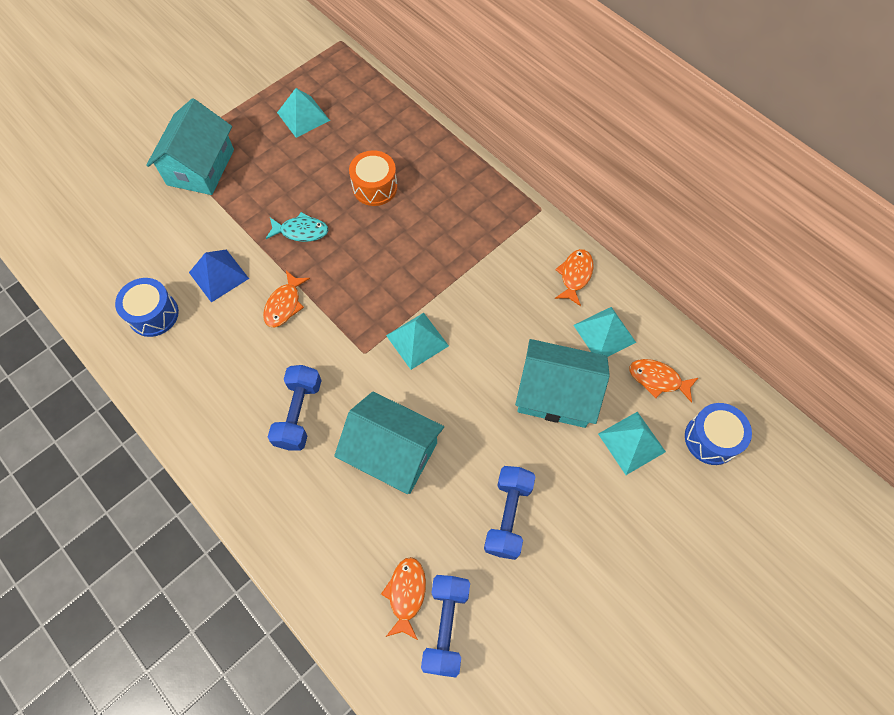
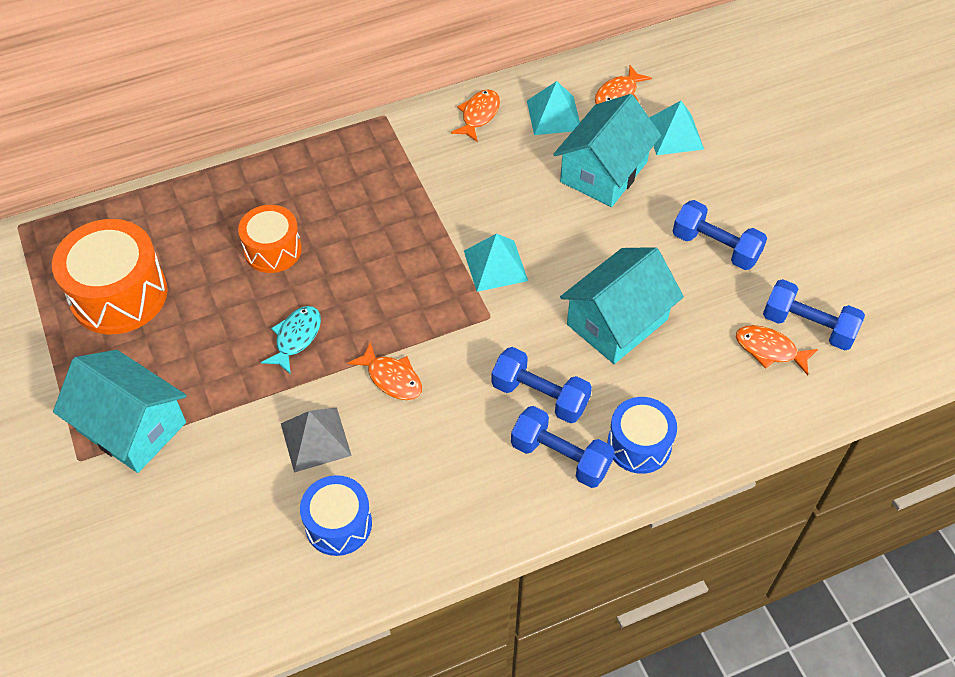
camera: 70 degrees left, 10 degrees down
blue pyramid [189,249,249,303] -> grey pyramid [281,407,352,473]
turquoise pyramid [277,88,330,138] -> orange drum [52,219,168,334]
orange fish [555,249,594,306] -> orange fish turned 75 degrees clockwise [451,89,500,142]
blue drum [685,403,752,465] -> blue drum moved to [607,397,677,474]
none -> blue dumbbell [511,406,615,488]

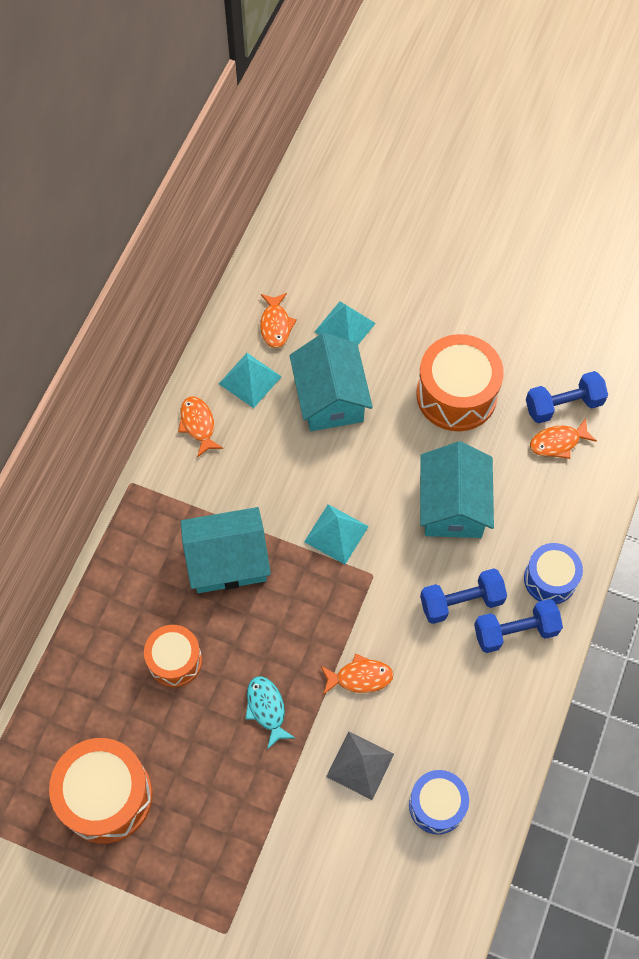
camera: 45 degrees left, 10 degrees up
turquoise house [53,350,187,473] -> turquoise house moved to [181,507,271,593]
blue dumbbell [672,200,767,270] -> orange drum [416,334,504,431]

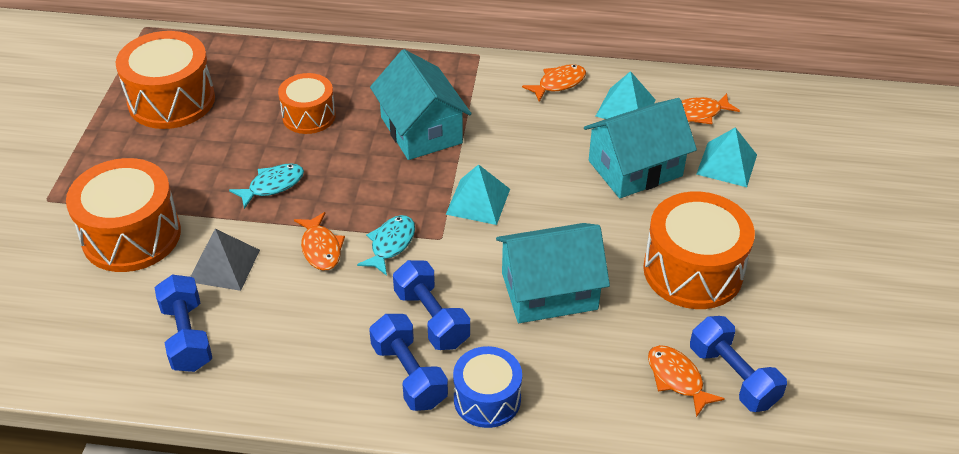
camera: 75 degrees right, 20 degrees down
blue drum [409,770,469,834] -> blue dumbbell [155,275,212,372]
none -> orange drum [66,158,181,272]
none -> turquoise fish [357,215,415,276]

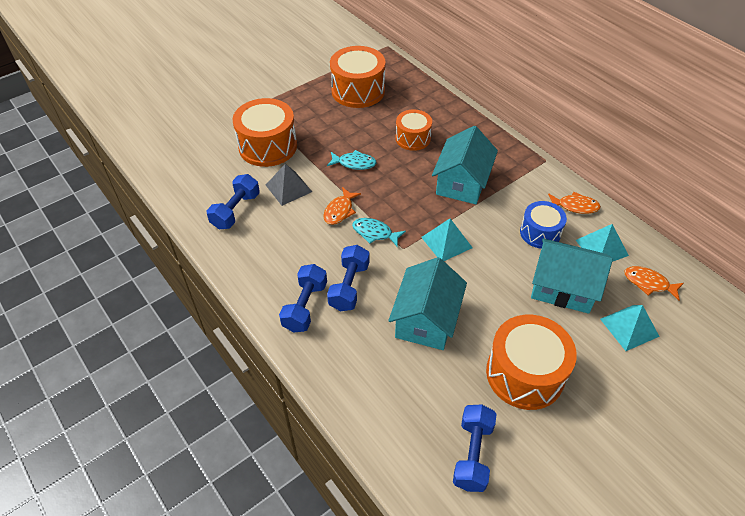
camera: 45 degrees right, 5 degrees up
turquoise fish [357,215,415,276] -> turquoise fish turned 135 degrees counterclockwise [352,218,406,247]
blue drum [453,346,522,428] -> blue drum moved to [520,201,567,249]
turquoise house [496,223,610,323] -> turquoise house turned 75 degrees clockwise [388,257,467,350]
orange fish [648,345,725,417] -> none

